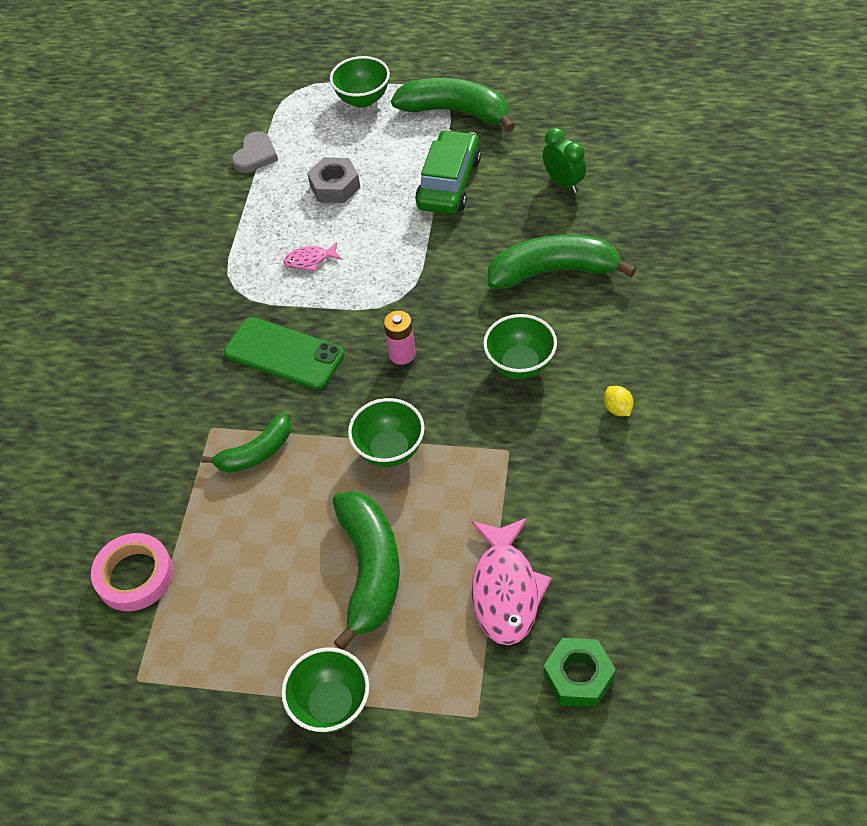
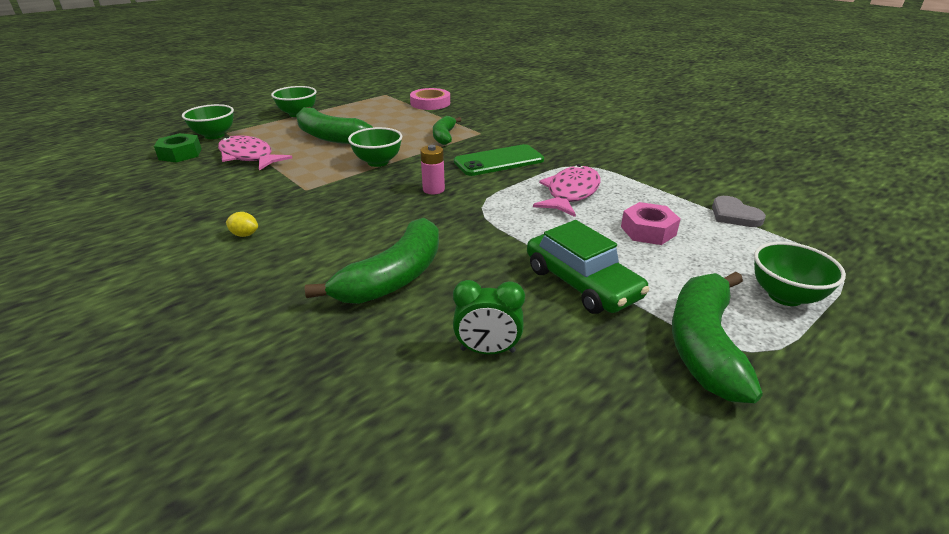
camera: 125 degrees right, 20 degrees down
pink fish [283,242,342,271] -> pink fish [533,165,601,217], size x1.99
grey nut [307,157,360,203] -> pink nut [621,202,681,245]
green banana [391,78,515,132] -> green banana turned 135 degrees clockwise [672,272,763,404]
green bowl [483,314,557,379] -> green bowl moved to [182,104,234,139]

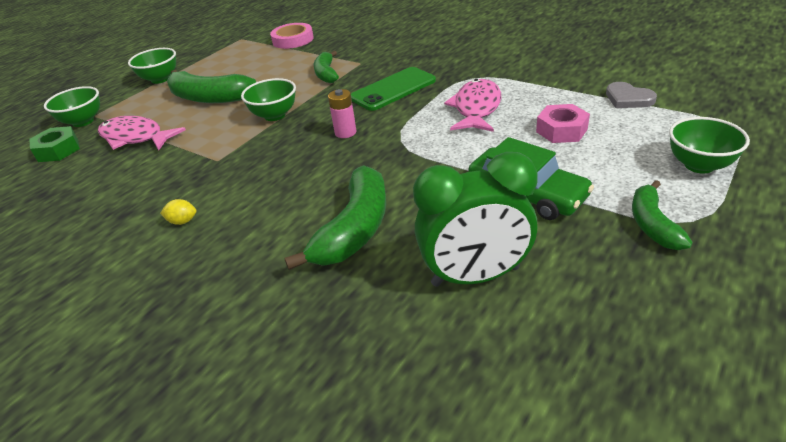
camera: 10 degrees left, 5 degrees up
green clock [453,280,525,354] -> green clock [413,152,538,287], size x1.79
green banana [672,272,763,404] -> green banana [632,180,692,250], size x0.61

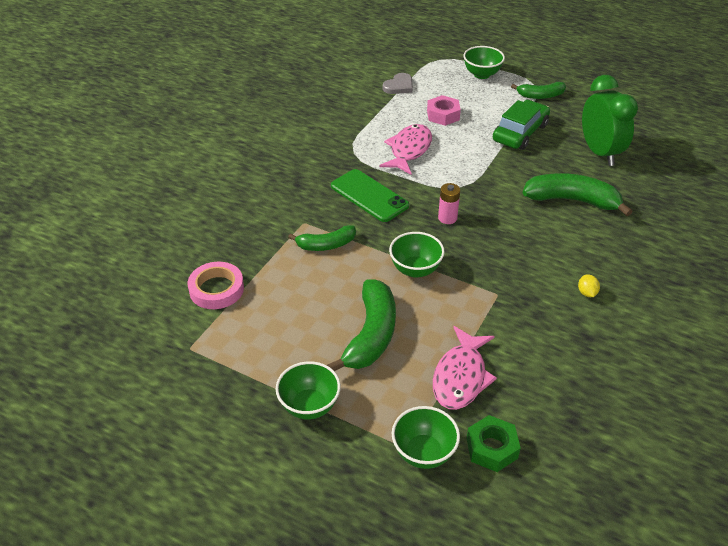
camera: 100 degrees left, 5 degrees up
pink fish [444,79,501,132] -> pink fish turned 105 degrees clockwise [380,124,432,175]

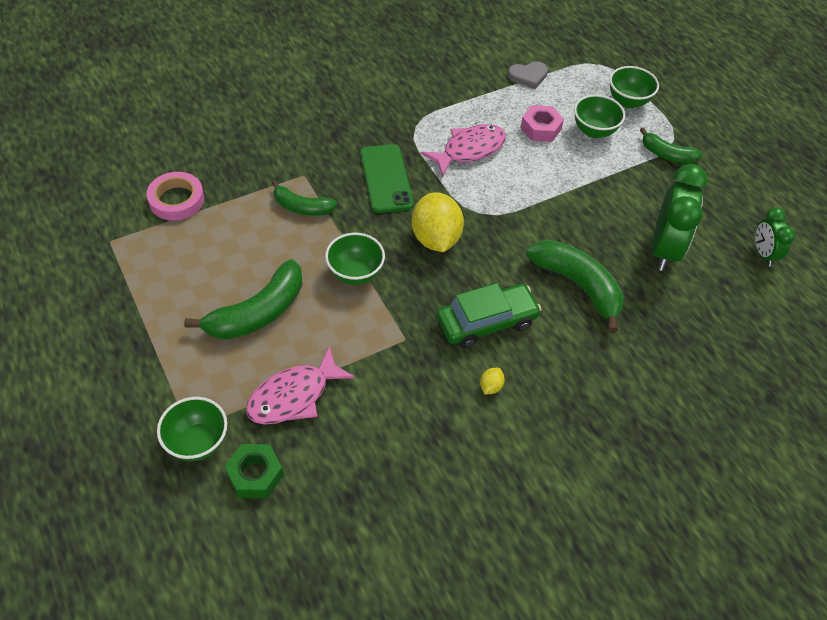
camera: 30 degrees right, 10 degrees up
green bowl [275,361,341,419] -> green bowl moved to [574,95,625,138]
pink battery [438,183,460,224] -> yellow lemon [411,192,464,252]
green car [493,100,550,150] -> green car moved to [437,283,542,348]
none -> green clock [755,207,795,267]

